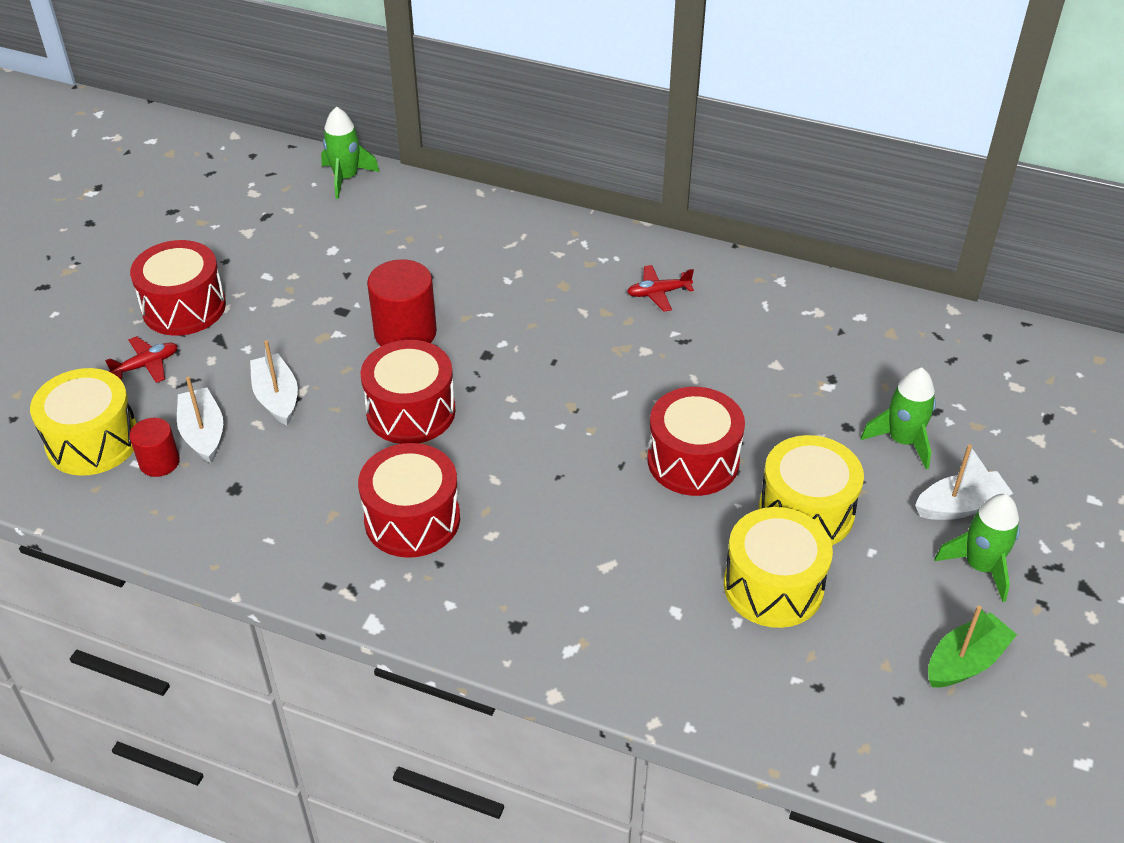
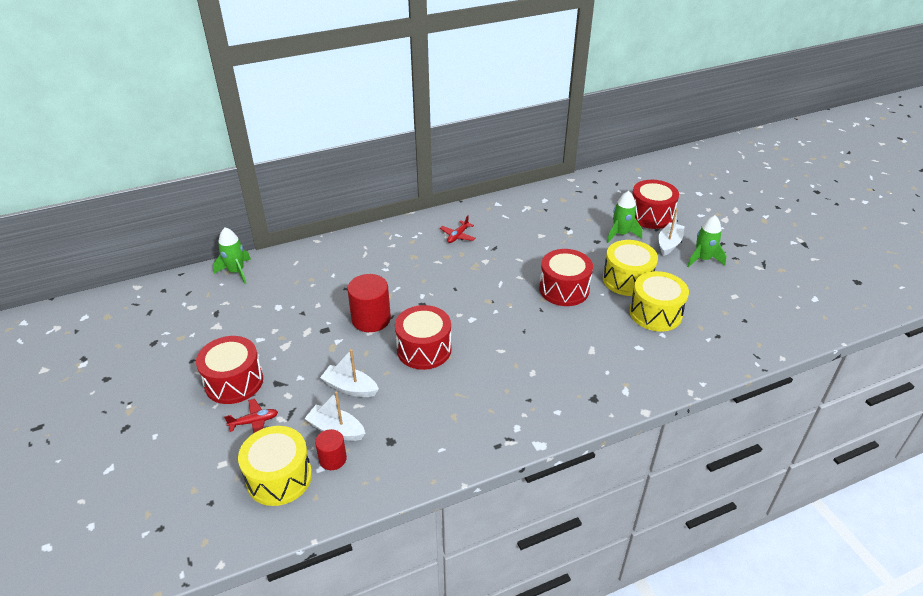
camera: 45 degrees left, 5 degrees down
red plane [105,336,178,383] -> red plane turned 60 degrees clockwise [224,399,278,433]
red drum [358,443,460,558] -> red drum moved to [633,180,679,229]
green boat [928,606,1017,687] -> none

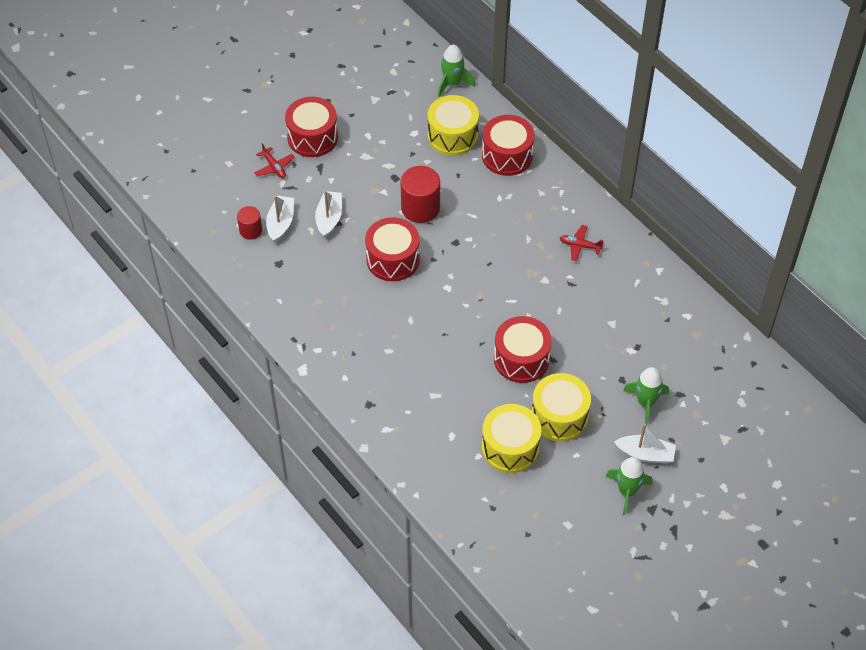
camera: 75 degrees right, 15 degrees up
yellow drum [238,426,312,506] -> yellow drum moved to [428,95,479,156]
red drum [633,180,679,229] -> red drum moved to [482,115,535,176]

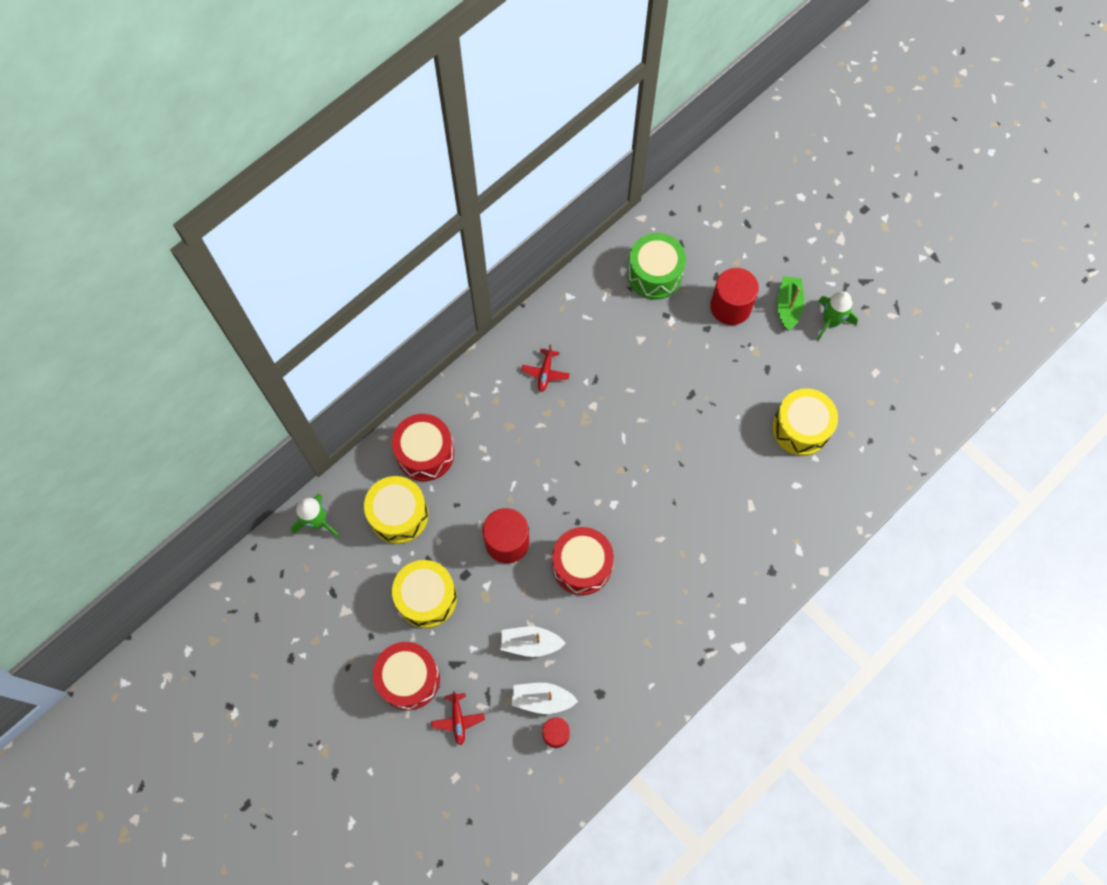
camera: 95 degrees left, 15 degrees up
red plane [254,143,295,178] -> red plane turned 120 degrees clockwise [431,691,485,745]
red drum [494,316,552,383] -> none
yellow drum [532,373,591,441] -> yellow drum moved to [392,560,457,628]
white boat [614,423,676,463] -> green boat [777,276,804,331]
green rocket [623,367,669,425] -> red cylinder [710,268,759,325]
none -> green drum [628,233,686,300]

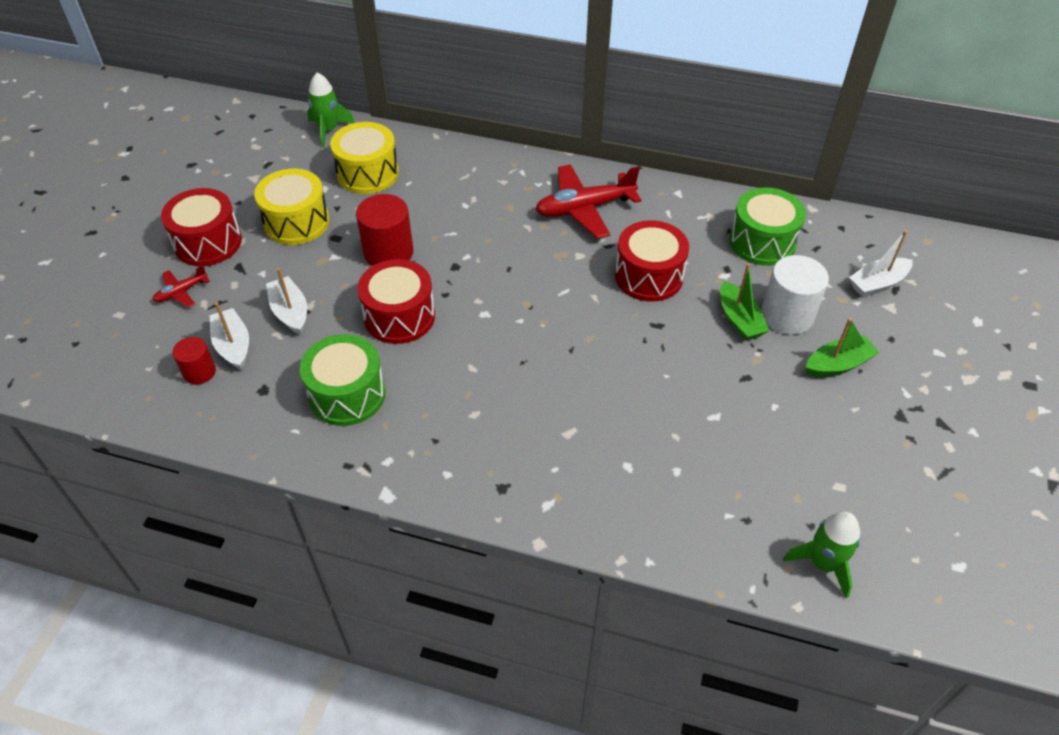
camera: 60 degrees right, 20 degrees down
red drum [392,414,454,481] -> red drum moved to [615,220,689,302]
red plane [521,345,570,392] -> red plane [535,164,642,239], size x2.02
red cylinder [710,268,759,325] -> white cylinder [761,255,829,335]
yellow drum [772,388,838,456] -> none
green rocket [817,291,858,341] -> green rocket moved to [783,512,860,598]
none -> green drum [300,334,386,426]
none -> green boat [720,263,769,341]
none -> white boat [849,230,913,297]

